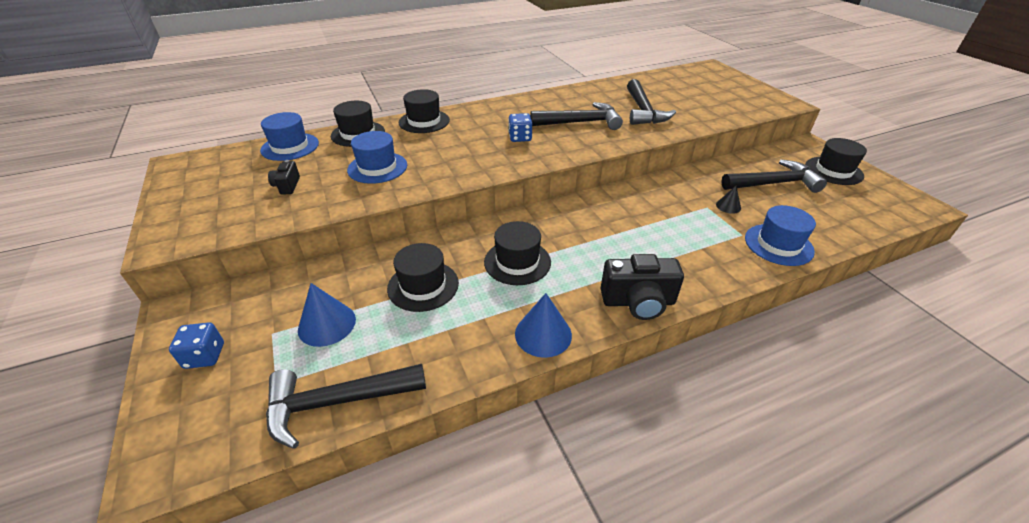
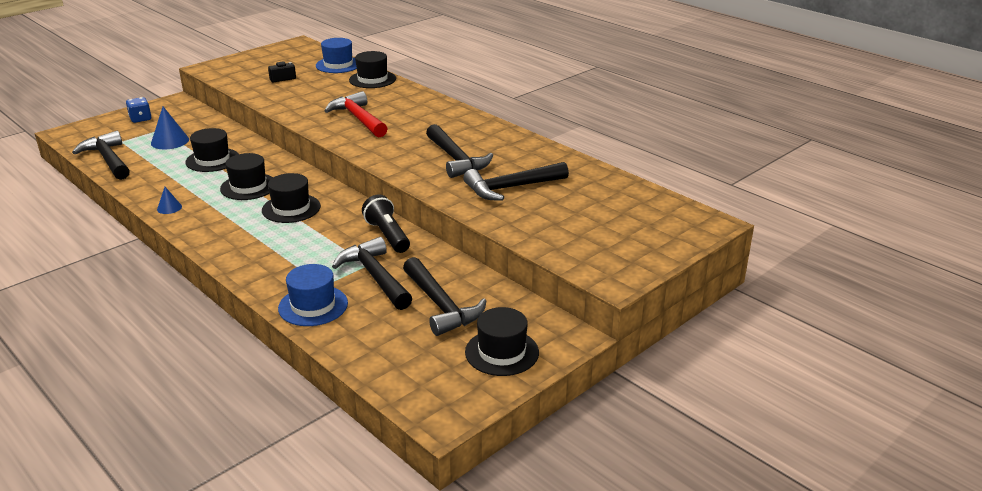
camera: 70 degrees right, 10 degrees down
blue hat [347,131,407,184] -> none
black hat [399,89,450,133] -> black hat moved to [262,173,321,223]
blue dice [508,113,532,142] -> none
blue cone [515,293,572,358] -> blue cone [157,187,182,214], size x0.57
black camera [600,254,684,320] -> none
black cone [716,186,741,214] -> black hammer [332,237,413,310]
none -> red hammer [325,91,388,137]
none -> black flashlight [362,194,410,253]

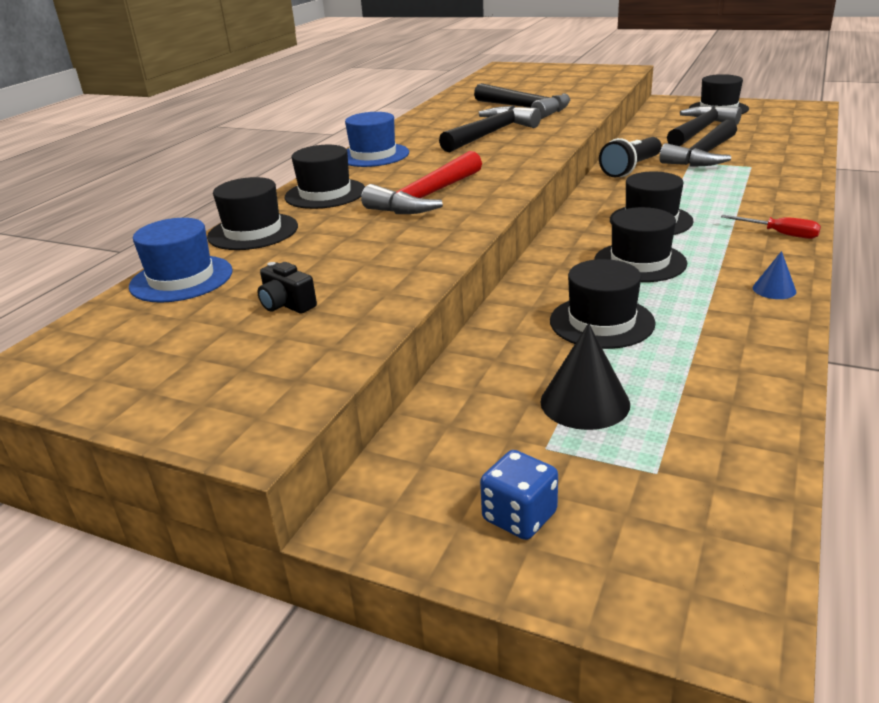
camera: 110 degrees left, 0 degrees up
black hammer [72,131,130,180] -> none
blue cone [151,107,189,149] -> black cone [541,323,630,430]
blue hat [278,264,348,326] -> blue hat moved to [345,112,409,167]
none -> black hat [285,145,365,209]
none -> red screwdriver [721,215,821,239]

